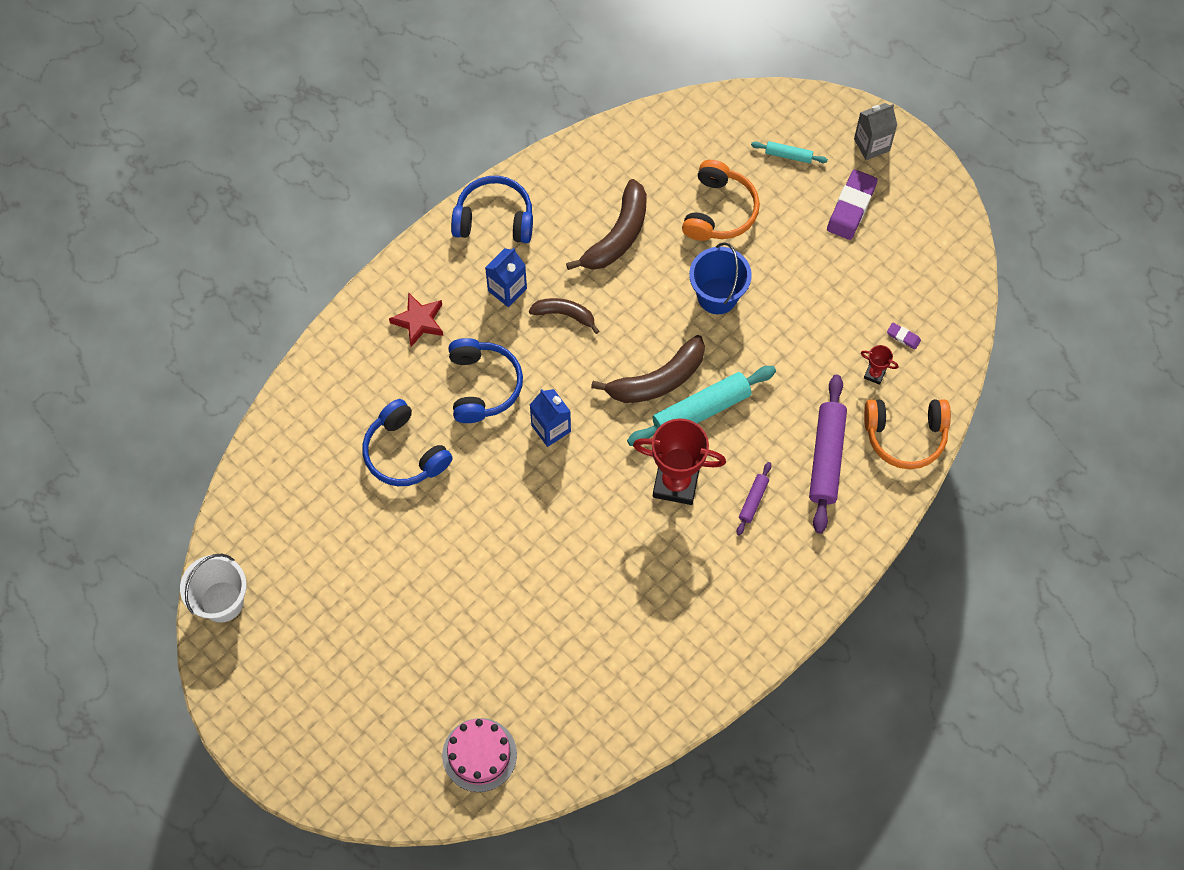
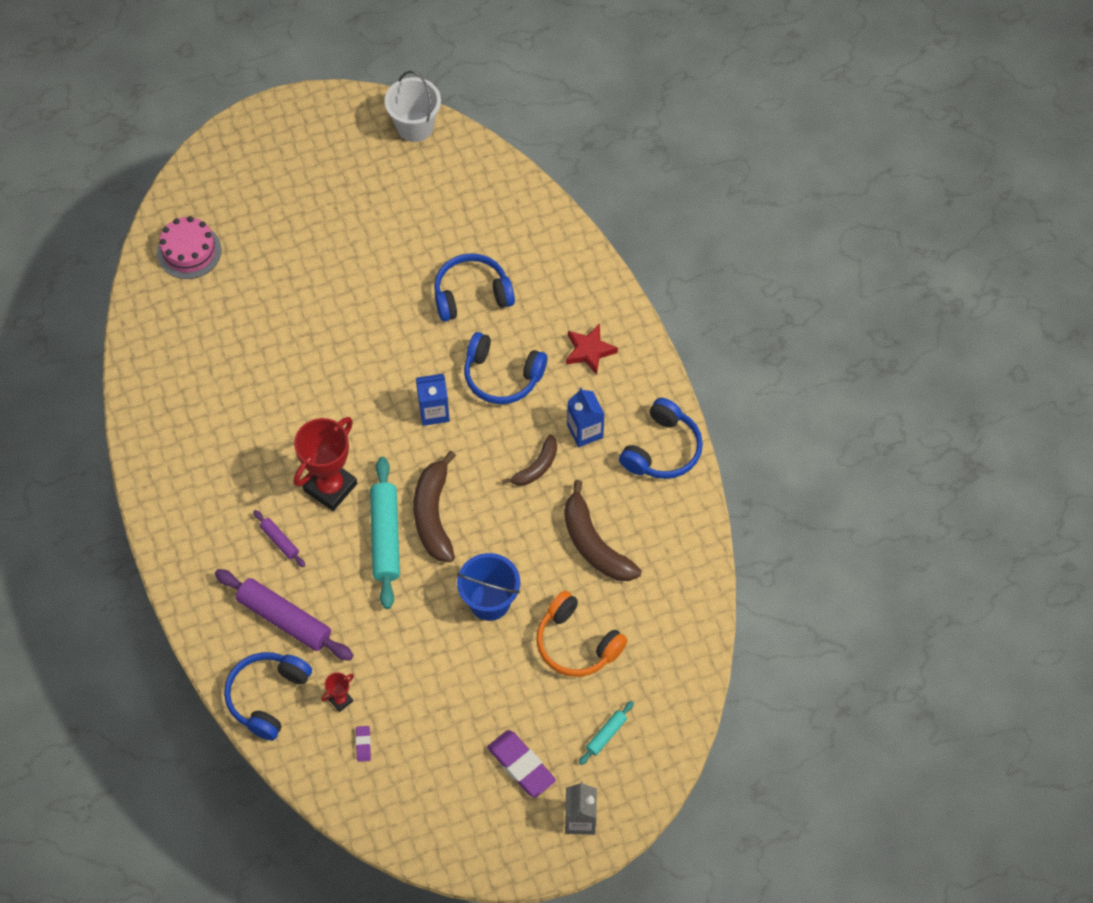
camera: 115 degrees right, 5 degrees down
orange headphones [864,399,951,469] -> blue headphones [224,652,312,741]
purple eraser [887,323,921,350] -> purple eraser turned 60 degrees counterclockwise [356,726,371,762]

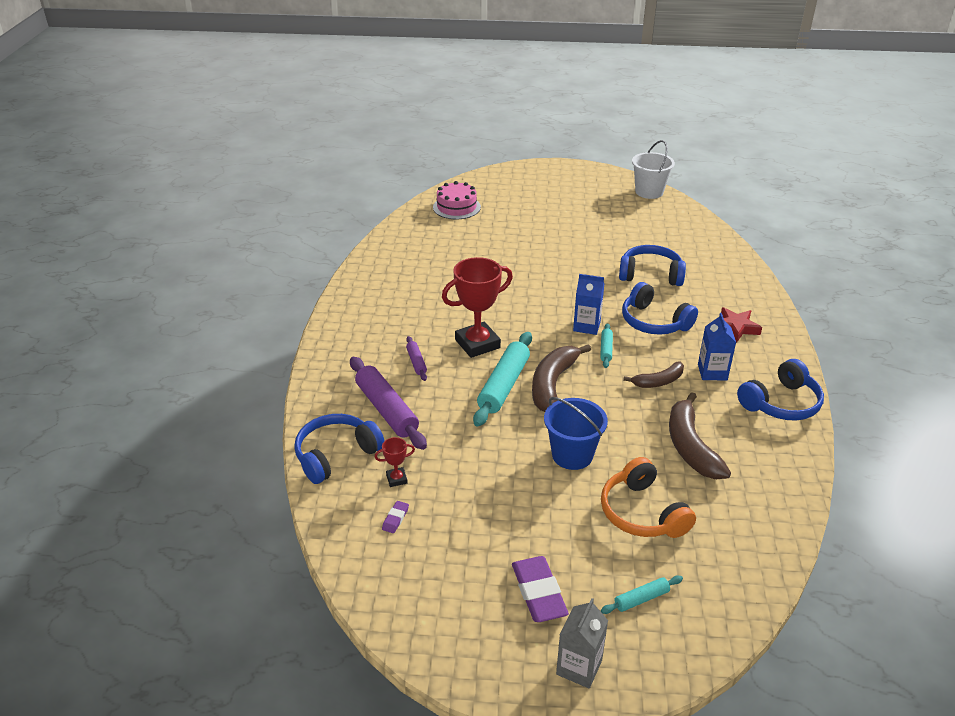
camera: 25 degrees right, 25 degrees down
none -> turquoise rolling pin [600,323,613,368]

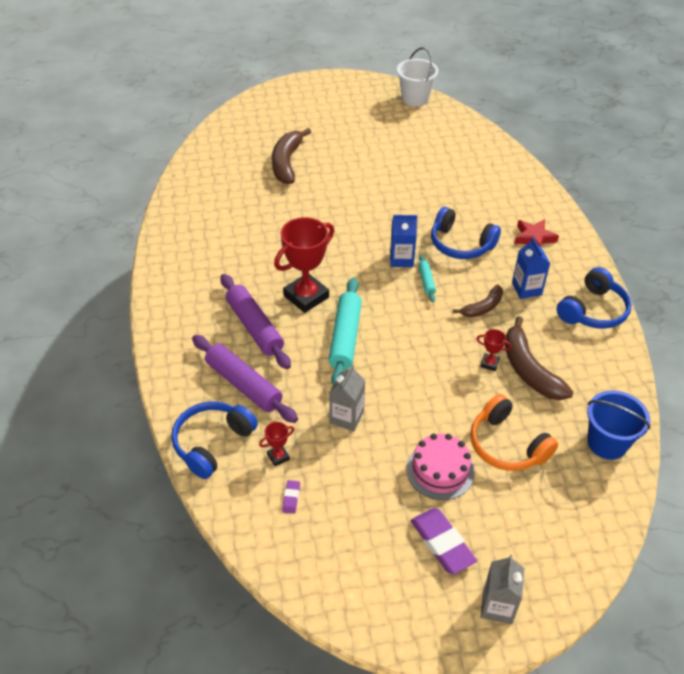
camera: 15 degrees left, 10 degrees up
purple rolling pin [406,336,427,381] -> purple rolling pin [221,274,291,369], size x2.04
pink cake [433,181,481,219] -> pink cake moved to [406,433,475,500]
brown banana [532,344,591,412] -> brown banana moved to [272,128,311,184]
blue bucket [544,397,608,470] -> blue bucket moved to [587,391,650,460]
turquoise rolling pin [601,575,683,614] -> none
blue headphones [619,245,686,286] -> none
none -> grey carton [329,365,365,431]
none -> red trophy [477,329,512,371]

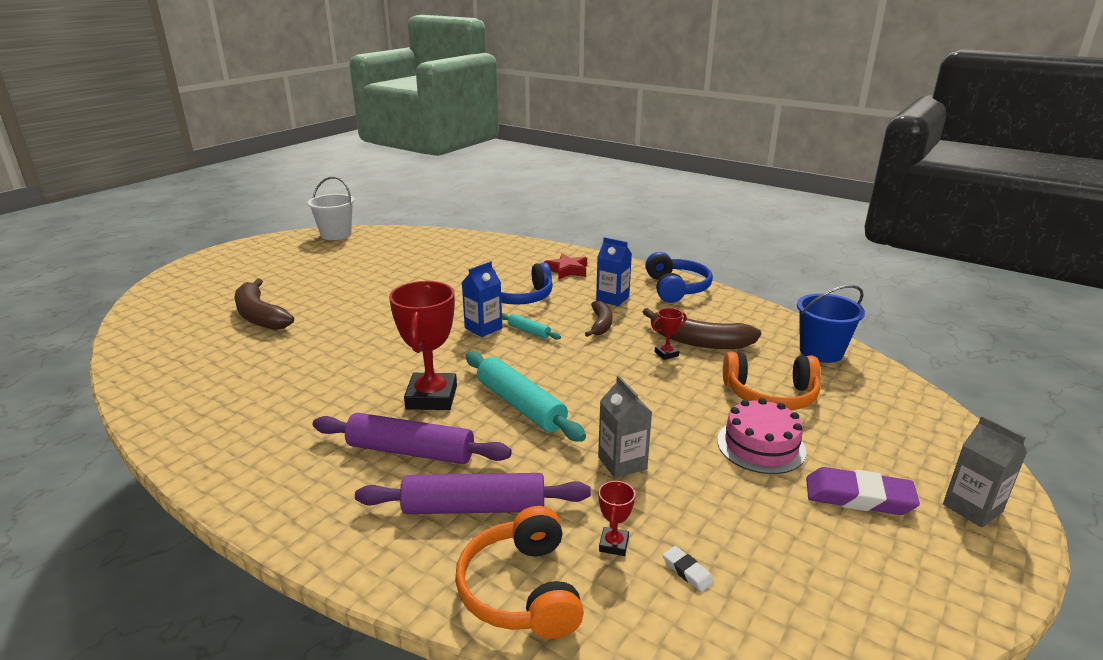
camera: 45 degrees left, 20 degrees down
blue headphones [171,401,258,479] -> orange headphones [455,506,584,639]
purple eraser [282,480,300,514] -> white eraser [663,546,714,592]

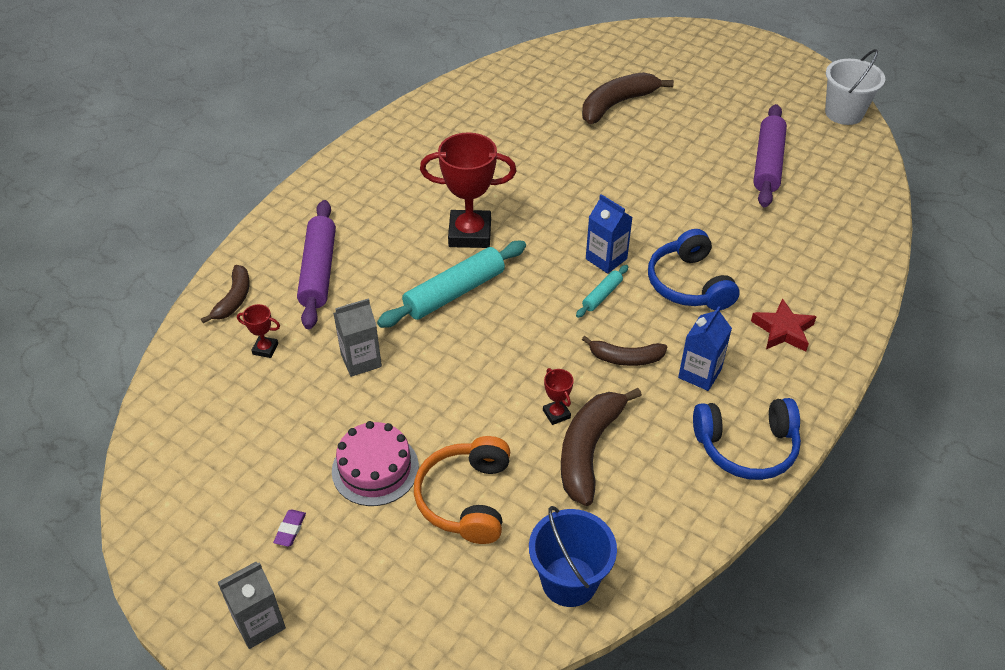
camera: 90 degrees right, 20 degrees up
purple rolling pin [313,413,512,464] -> purple rolling pin moved to [753,104,787,207]
orange headphones [455,506,584,639] -> brown banana [201,265,250,323]
white eraser [663,546,714,592] -> none
purple eraser [806,467,920,515] -> purple eraser [273,509,306,547], size x0.47

